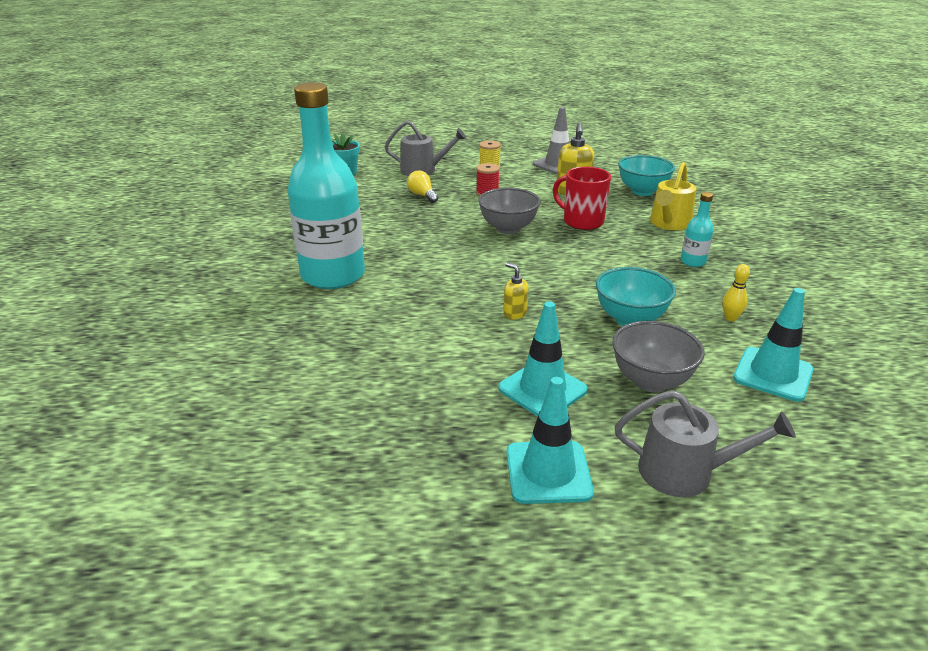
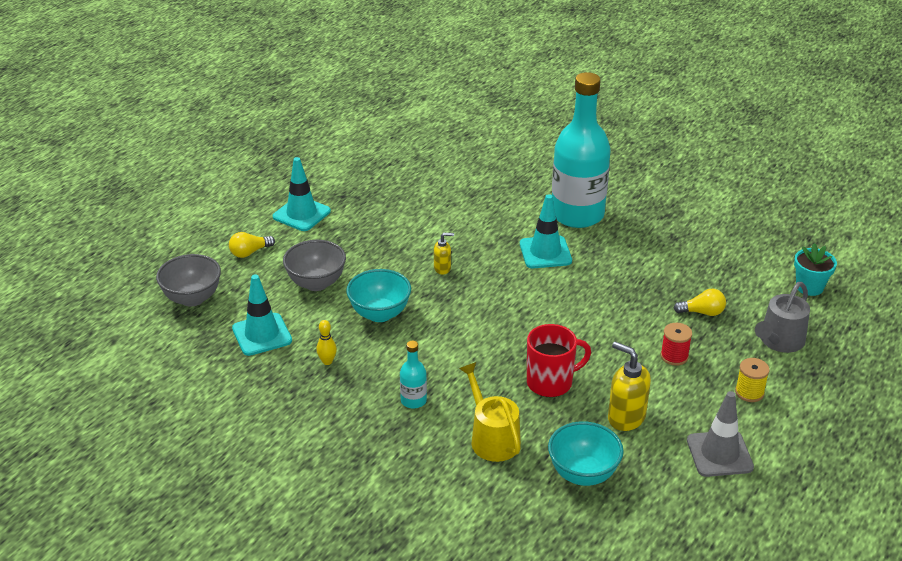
camera: 125 degrees right, 5 degrees up
grey bowl [478,188,541,234] -> grey bowl moved to [156,254,221,307]
turquoise traffic cone [498,301,588,417] -> turquoise traffic cone moved to [520,194,572,268]
grey watering can [615,390,796,497] -> yellow light bulb [229,232,275,258]

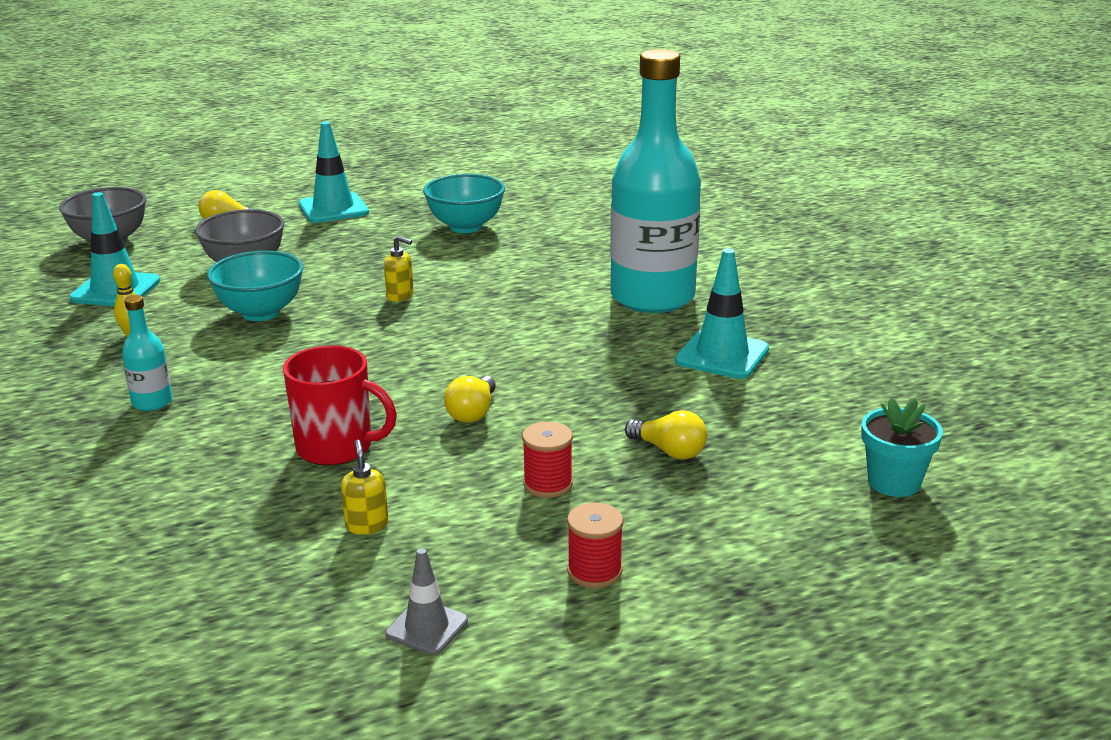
camera: 35 degrees right, 10 degrees down
yellow watering can [459,362,521,462] -> none
turquoise traffic cone [520,194,572,268] -> turquoise traffic cone moved to [675,249,769,379]
turquoise bowl [548,421,624,486] -> turquoise bowl moved to [423,174,505,233]
yellow soap dispenser [608,342,651,431] -> yellow soap dispenser [341,440,388,535], size x0.56
grey traffic cone [687,391,754,477] -> grey traffic cone [385,548,468,655], size x0.60
yellow spool [735,358,770,402] -> red spool [567,503,623,588]
grey watering can [755,282,810,353] -> none
none -> yellow light bulb [444,376,496,423]

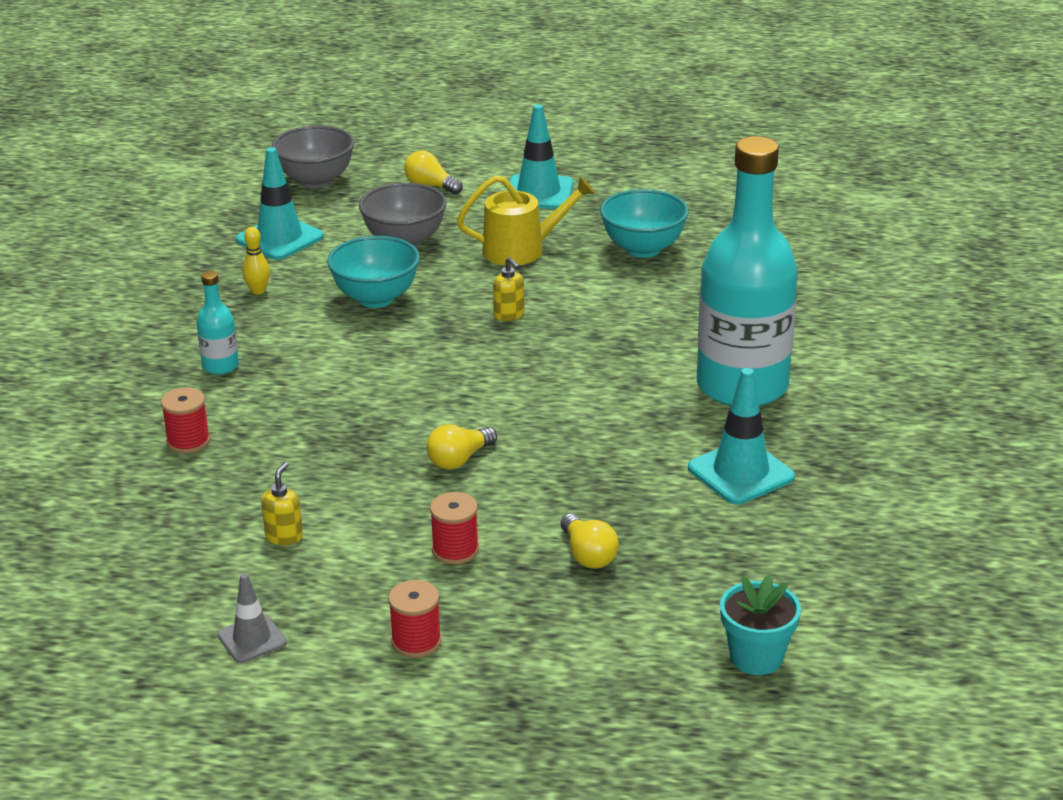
camera: 30 degrees right, 5 degrees up
red mug [283,345,397,466] -> none
none -> red spool [161,387,210,453]
none -> yellow watering can [457,175,595,266]

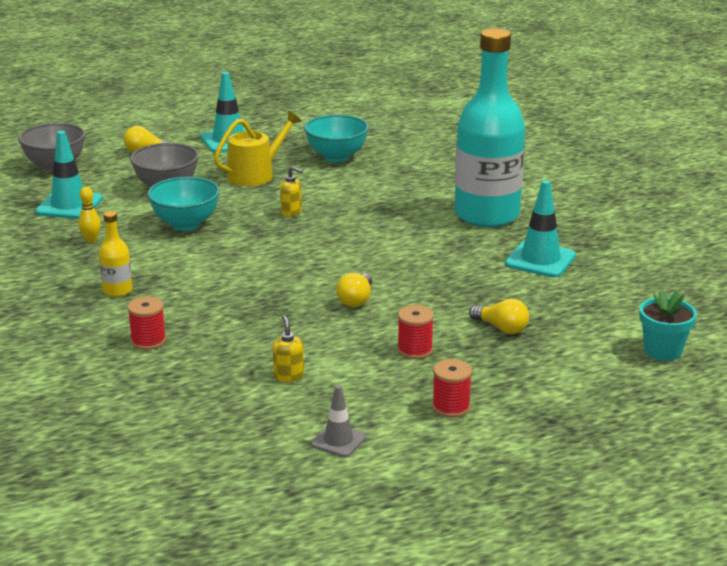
camera: 30 degrees left, 5 degrees down
turquoise bottle [197,271,239,375] -> yellow bottle [99,211,132,297]

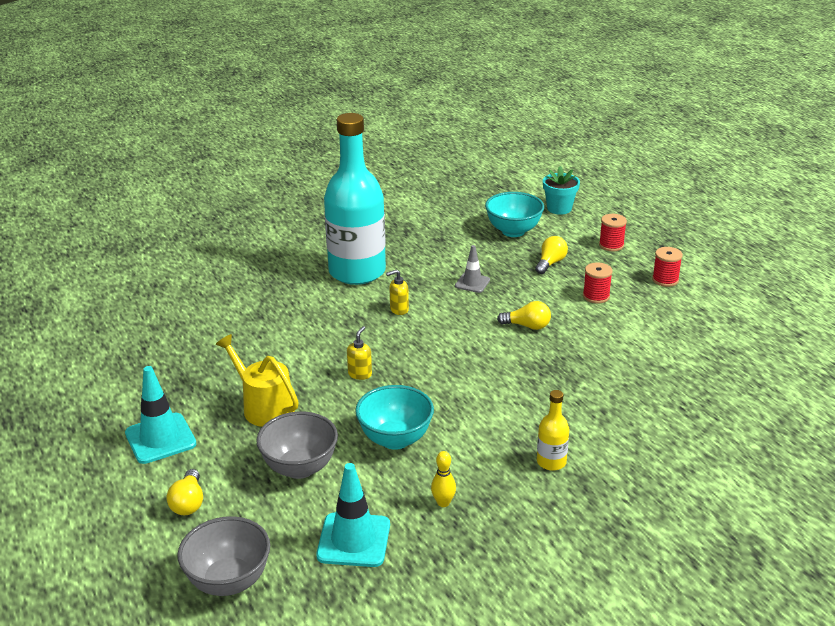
camera: 95 degrees left, 5 degrees up
red spool [127,297,166,350] -> red spool moved to [599,214,627,251]
yellow soap dispenser [273,315,304,382] -> yellow soap dispenser moved to [386,269,409,315]
turquoise bowl [304,114,369,162] -> turquoise bowl moved to [485,192,544,237]
grey traffic cone [311,385,366,457] -> grey traffic cone moved to [455,245,490,293]
turquoise traffic cone [505,180,576,278] -> none

